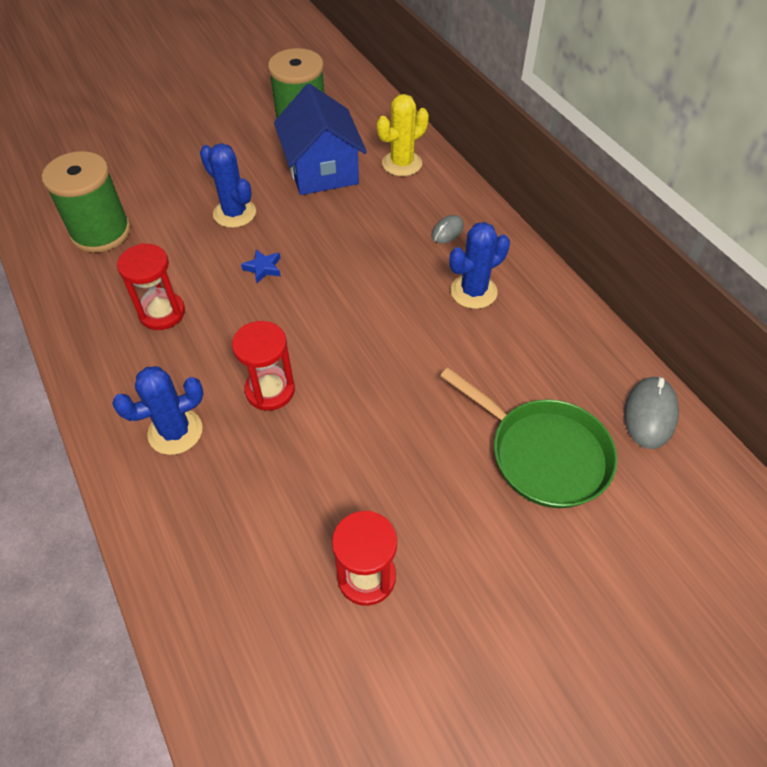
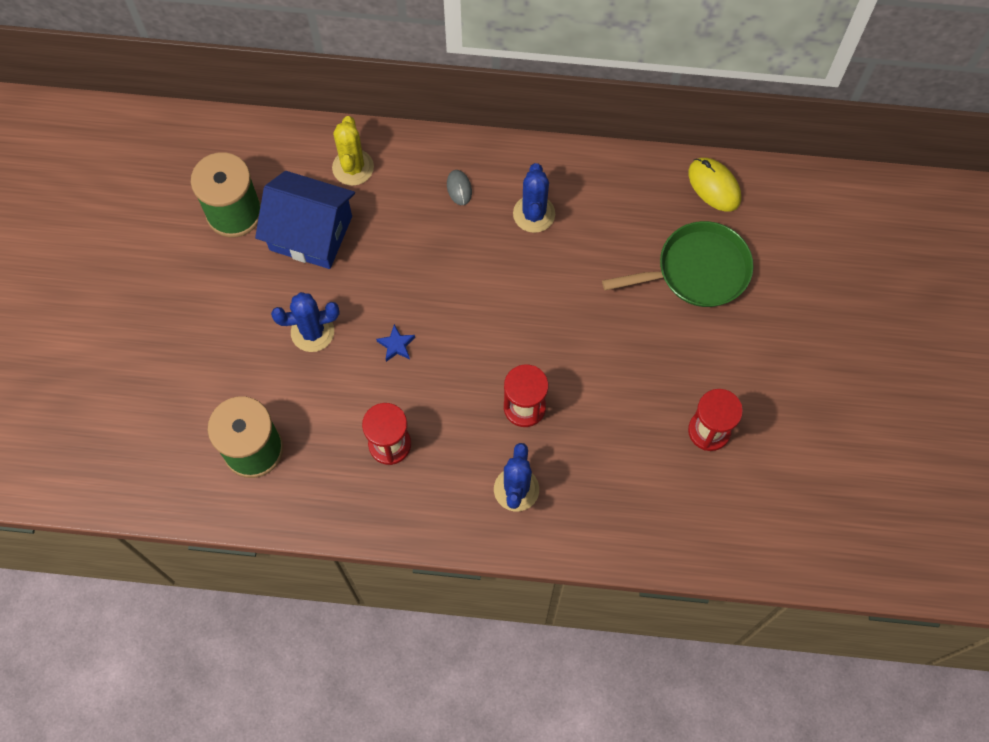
camera: 55 degrees left, 15 degrees up
grey mouse [624,376,679,449] -> yellow mouse [688,158,741,212]

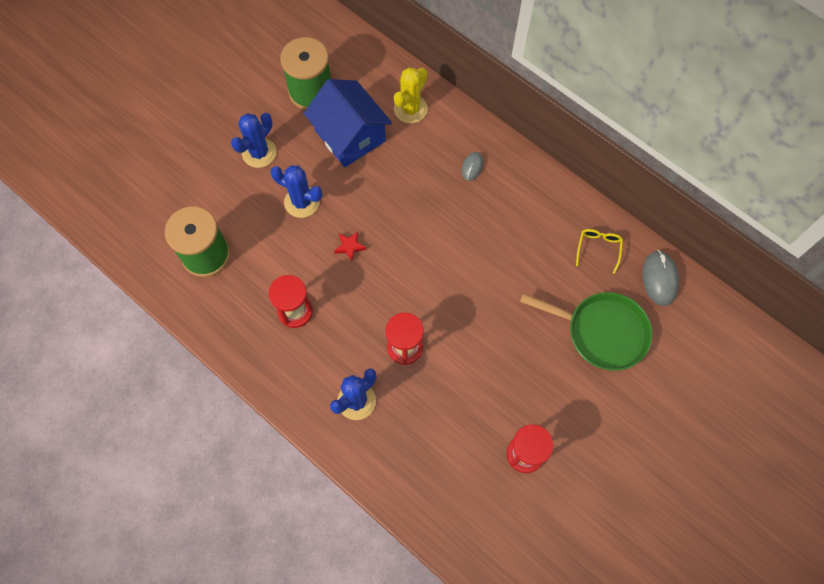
camera: 35 degrees right, 0 degrees up
blue star [376,324,415,362] -> red star [334,231,366,262]
blue cactus [513,163,555,233] -> blue cactus moved to [231,113,277,168]
yellow mouse [688,158,741,212] -> grey mouse [642,250,679,306]
none -> yellow glasses [576,229,623,274]

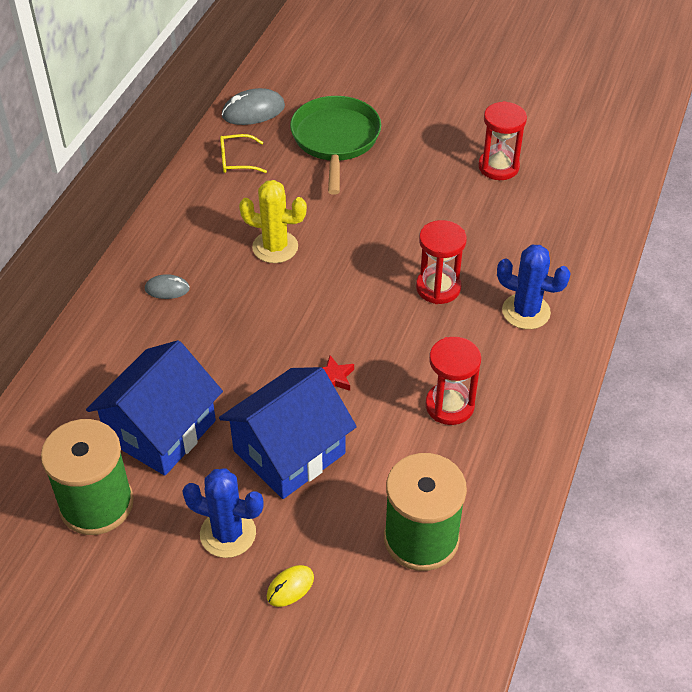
camera: 110 degrees left, 20 degrees down
blue cactus [270,165,322,218] -> blue house [219,367,357,499]
yellow cactus [394,67,428,123] -> yellow cactus moved to [239,180,307,263]
none -> yellow mouse [267,565,314,607]

